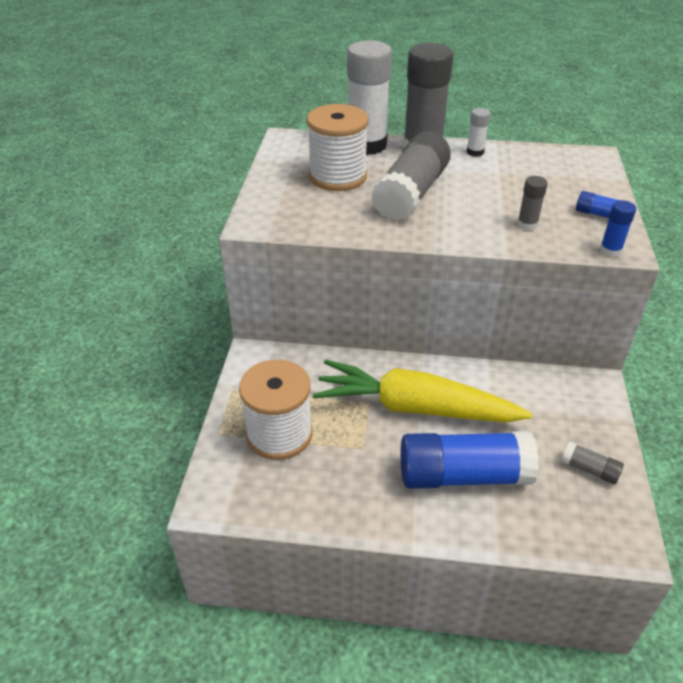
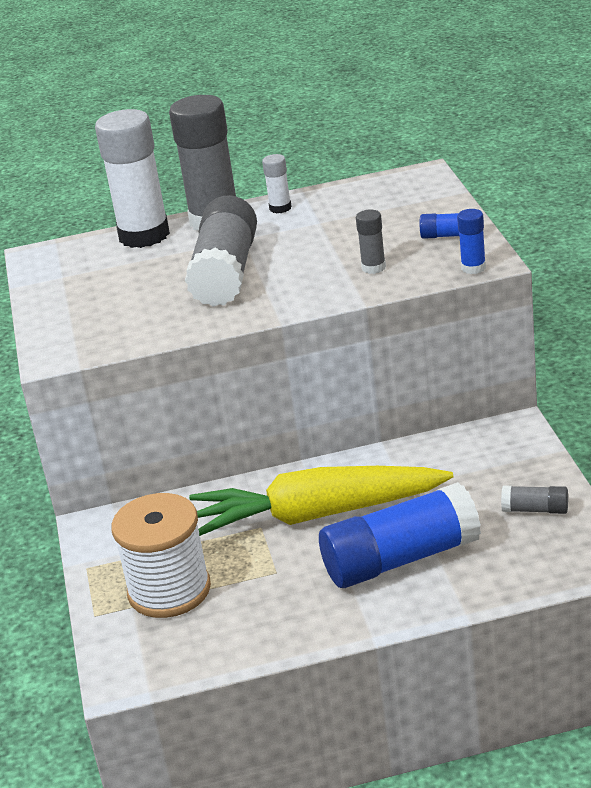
camera: 15 degrees left, 10 degrees down
white spool [307,104,368,191] -> none

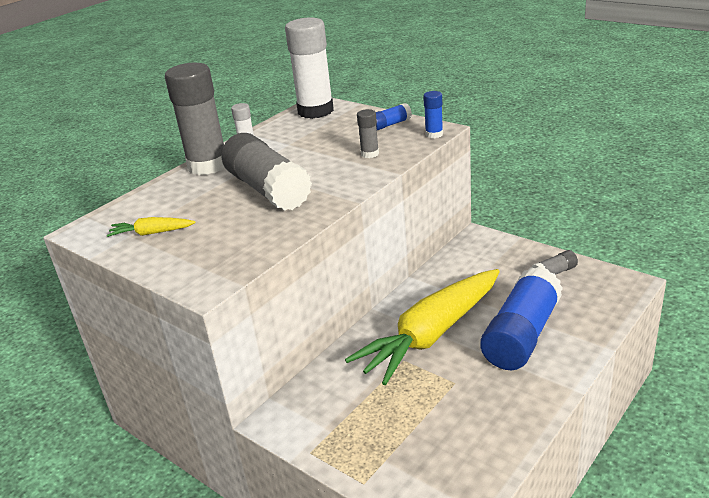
camera: 40 degrees left, 0 degrees up
white glue stick [95,109,170,248] -> white glue stick moved to [285,17,334,119]
white spool [111,493,211,618] -> none
none -> yellow carrot [107,217,196,237]

